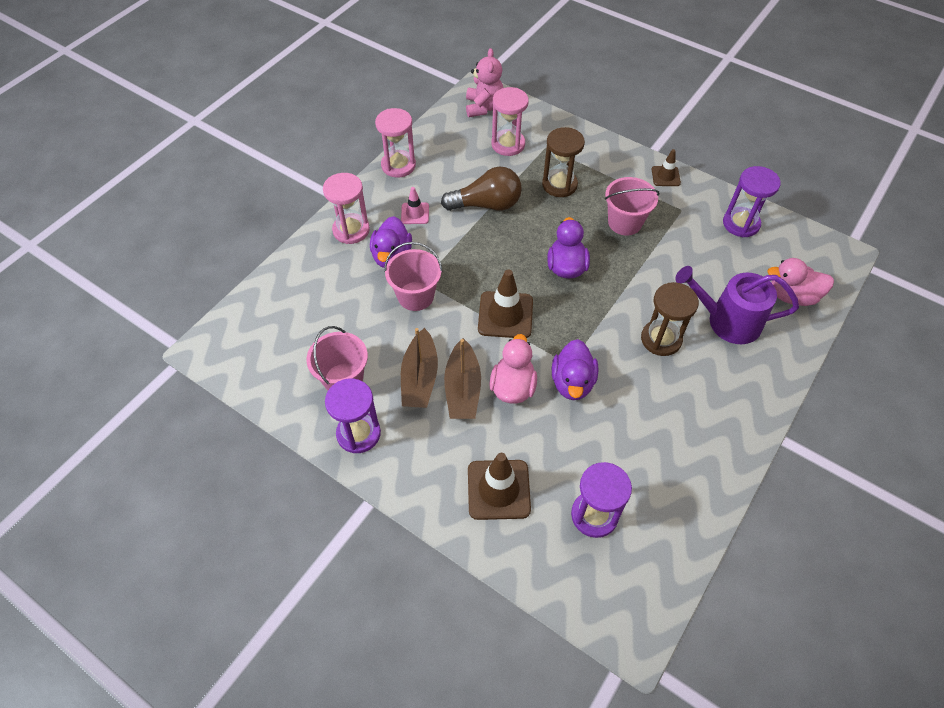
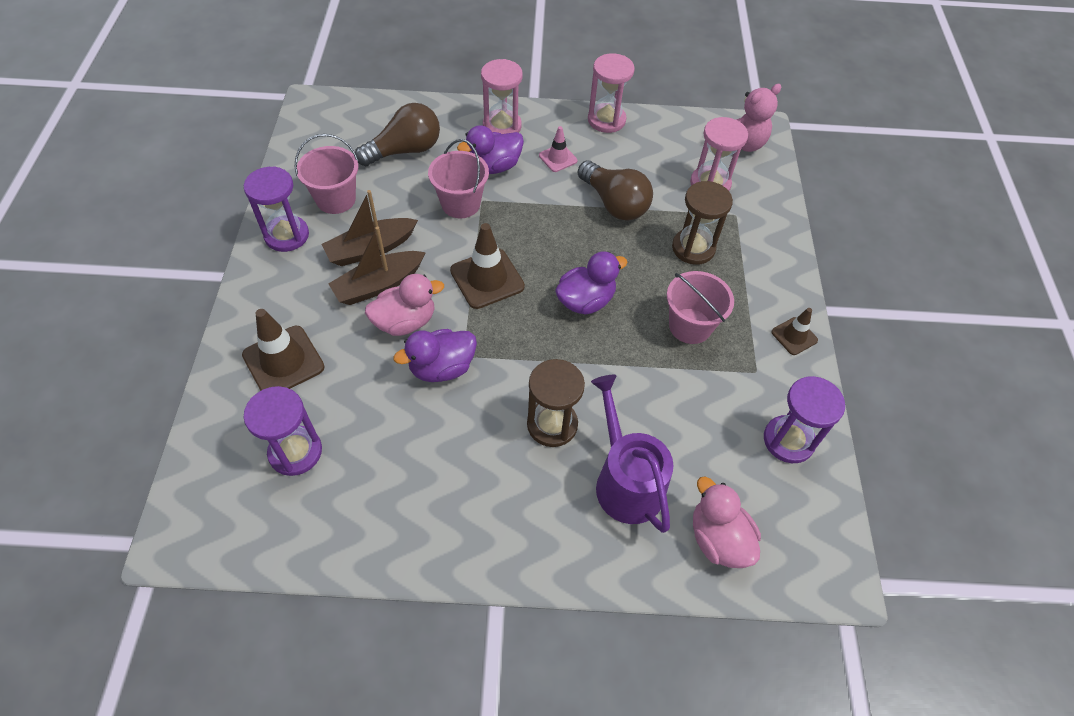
camera: 55 degrees right, 0 degrees up
none -> brown light bulb [355,103,440,166]

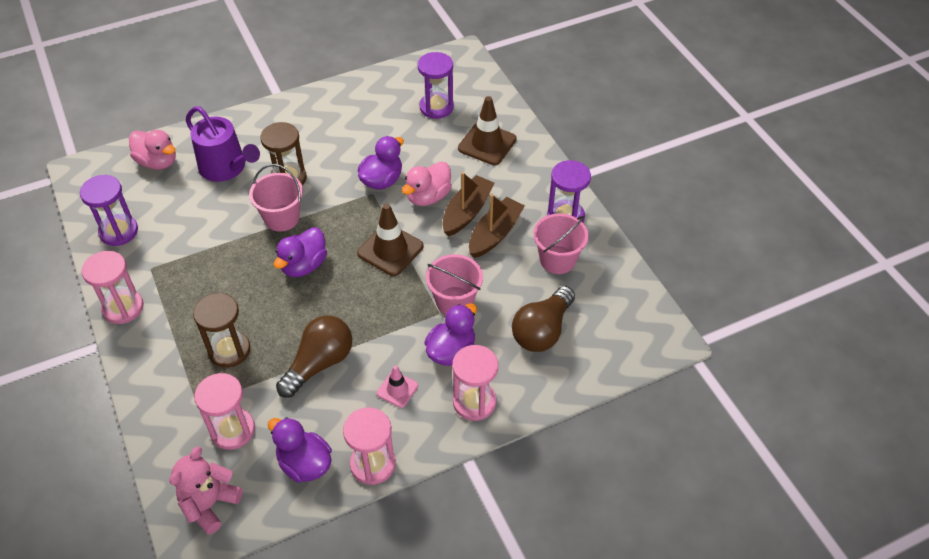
camera: 155 degrees right, 5 degrees down
brown light bulb [578,160,653,221] -> brown light bulb turned 105 degrees clockwise [276,315,352,398]
pink bucket [667,271,734,344] -> pink bucket moved to [249,164,303,232]
brown traffic cone [771,308,818,355] -> pink hourglass [82,251,144,324]
none -> purple duck [268,417,332,483]

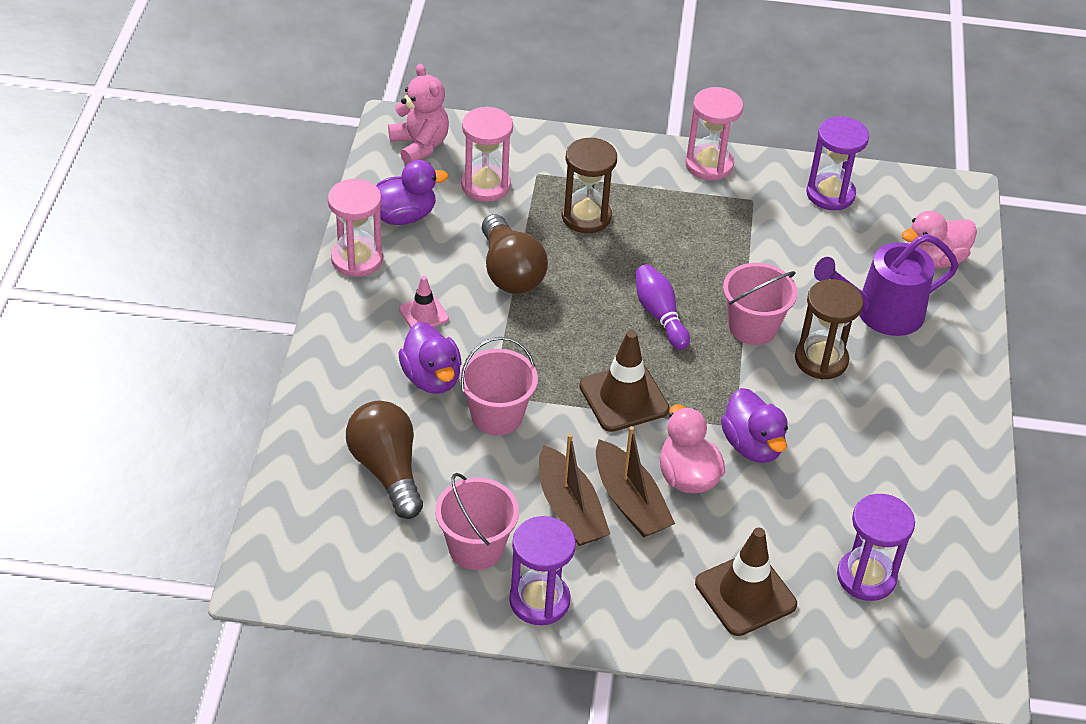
camera: 120 degrees right, 5 degrees down
purple duck [274,227,327,277] -> purple bowling pin [635,264,690,350]
pink hourglass [452,345,498,421] -> none

